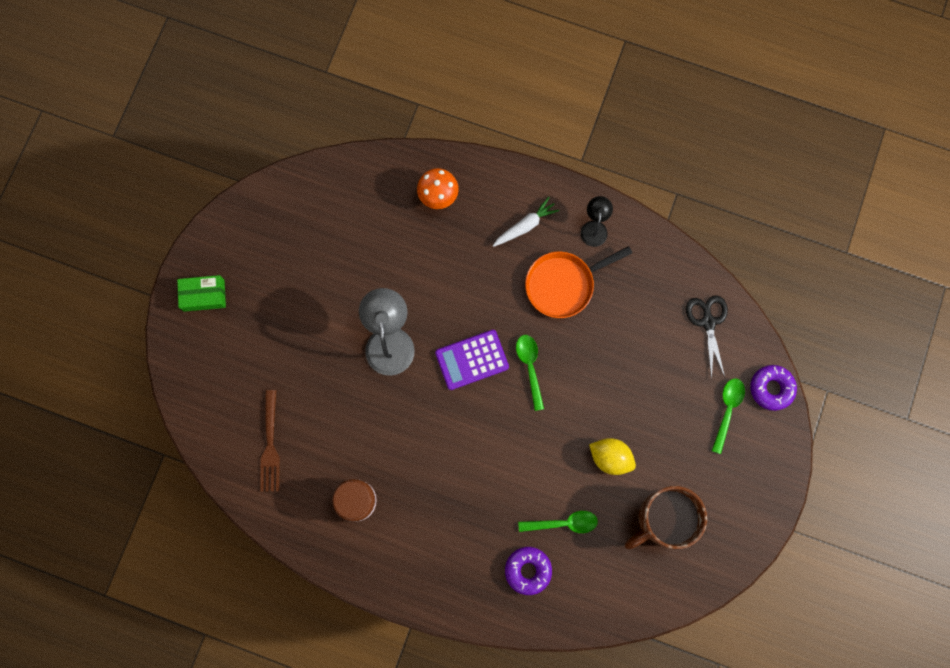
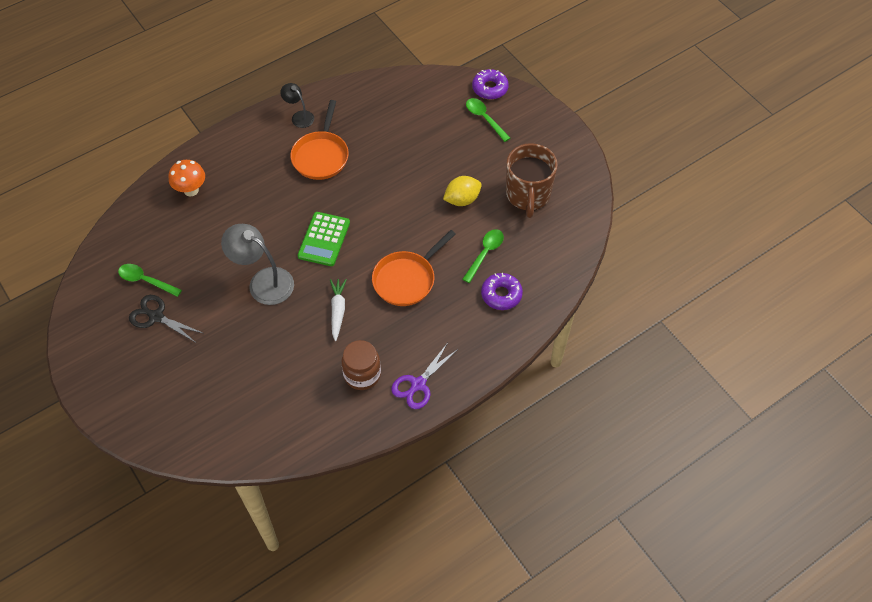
camera: 55 degrees left, 20 degrees down
green box [177,275,226,312] -> none
brown fork [260,390,280,492] -> none
purple calculator [435,330,509,390] -> green calculator [298,212,350,266]
white carrot [493,197,560,247] -> white carrot moved to [330,279,347,341]
green spoon [516,335,544,411] -> green spoon moved to [118,264,182,297]
black scissors [686,295,728,380] -> black scissors moved to [129,295,203,343]
none -> orange pan [372,230,456,306]
none -> purple scissors [391,344,458,409]

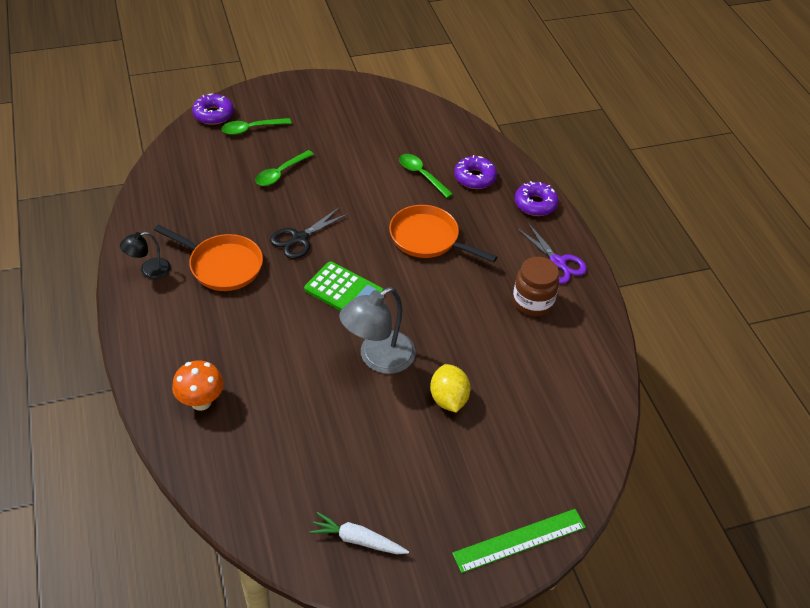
camera: 75 degrees left, 10 degrees down
green spoon [118,264,182,297] -> green spoon moved to [255,150,314,186]
black scissors [129,295,203,343] -> black scissors moved to [270,207,349,259]
white carrot [330,279,347,341] -> white carrot moved to [309,512,409,554]
orange pan [372,230,456,306] -> orange pan turned 150 degrees clockwise [389,205,497,263]
yellow lemon [443,176,482,206] -> yellow lemon moved to [430,364,471,413]
brown mug [506,143,558,218] -> none
none -> green ruler [452,509,586,573]
none -> purple donut [515,181,559,216]

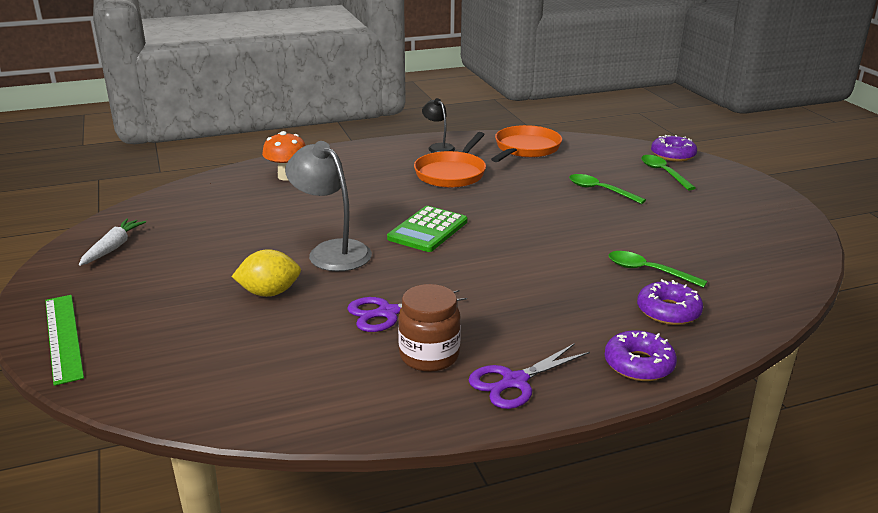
camera: 90 degrees right, 20 degrees down
black scissors [270,207,349,259] -> none
orange pan [389,205,497,263] -> orange pan moved to [491,125,562,162]
green spoon [399,154,453,198] -> green spoon turned 105 degrees counterclockwise [609,251,707,288]
none -> purple scissors [347,290,467,332]

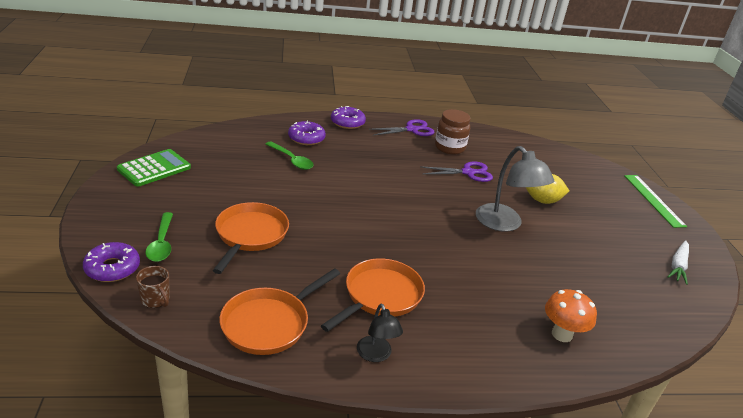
camera: 170 degrees left, 5 degrees up
green calculator [387,206,468,252] -> green calculator moved to [117,149,191,187]
green spoon [569,174,646,204] -> orange pan [213,202,289,274]
none -> brown mug [136,266,170,308]

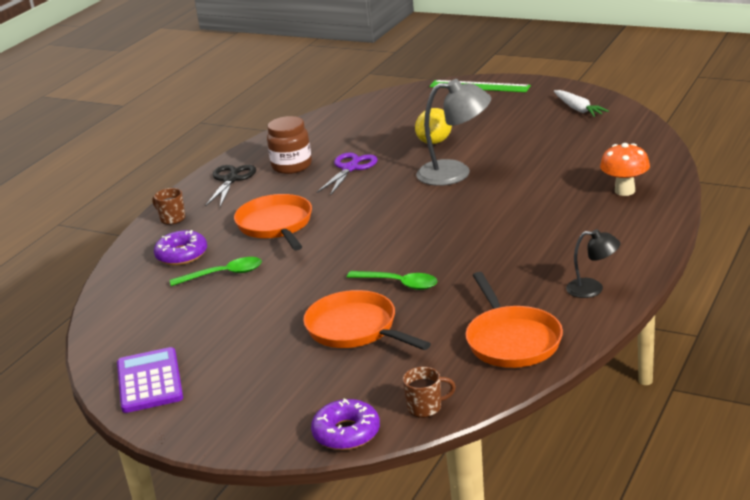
camera: 50 degrees left, 5 degrees down
green calculator [117,149,191,187] -> purple calculator [117,347,183,413]
green spoon [145,212,173,262] -> green spoon moved to [347,271,437,290]
orange pan [321,258,425,332] -> orange pan moved to [234,194,312,251]
purple donut [331,106,366,129] -> brown mug [152,188,185,225]
purple scissors [369,119,435,136] -> black scissors [205,165,256,207]

